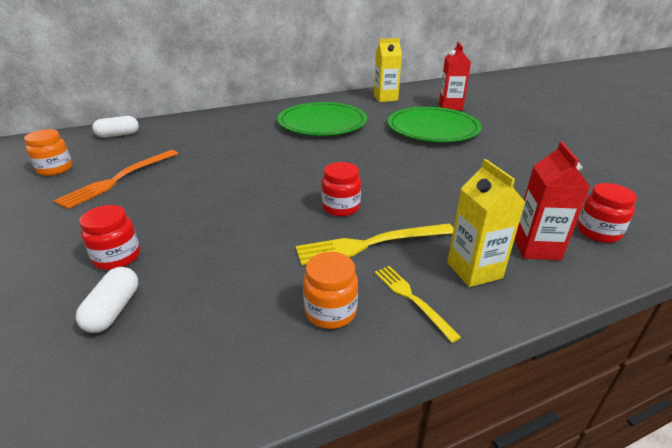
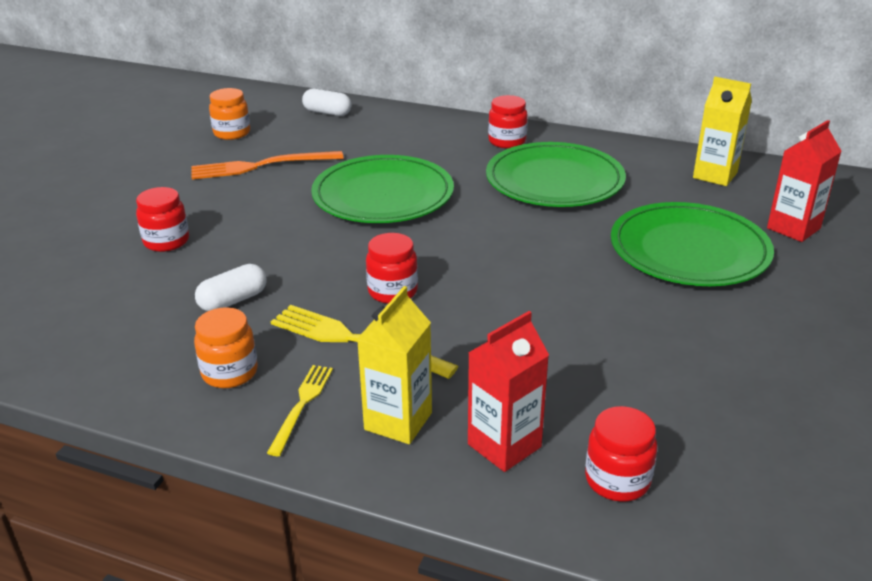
camera: 45 degrees right, 0 degrees up
white capsule [76,267,138,333] -> white capsule moved to [195,264,267,311]
none -> green plate [311,155,454,223]
none -> red jar [488,95,528,148]

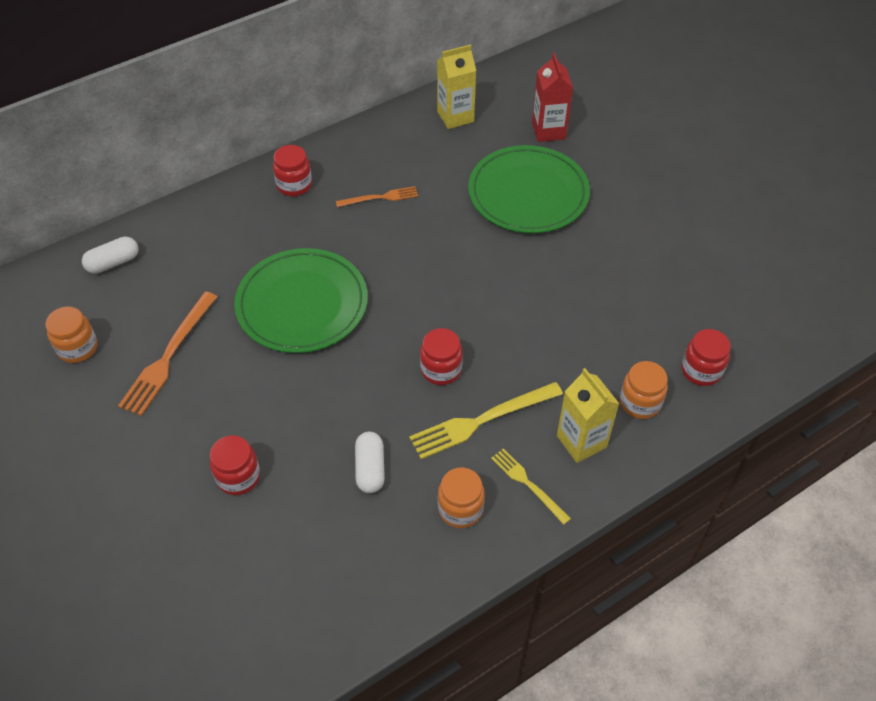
camera: 55 degrees left, 20 degrees up
red carton [468,311,549,472] -> orange jar [620,361,668,419]
green plate [486,142,626,207] -> orange fork [336,186,418,207]

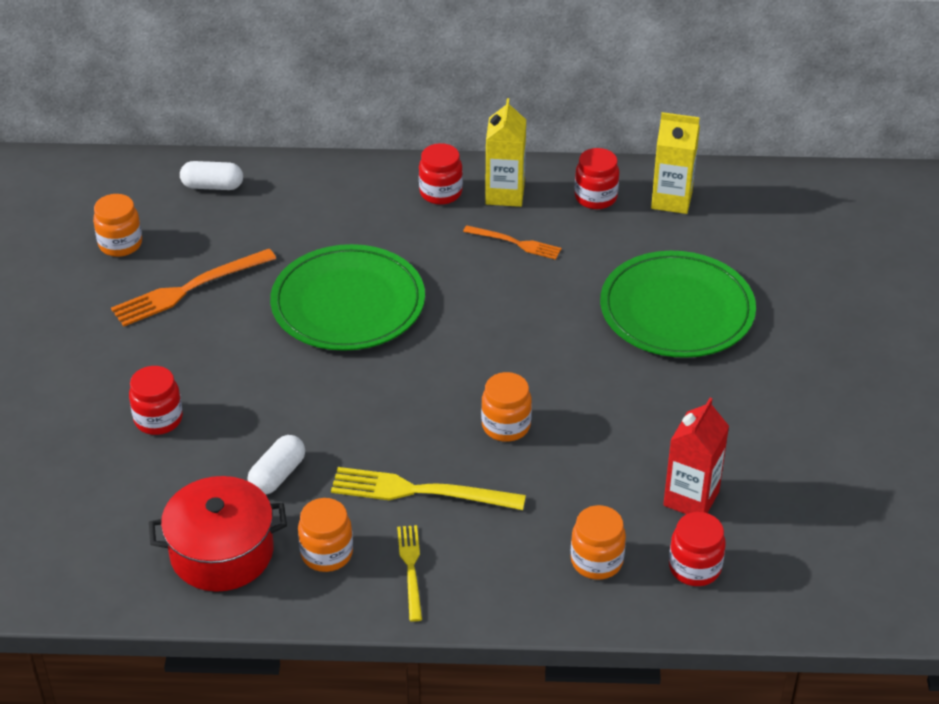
camera: 35 degrees right, 10 degrees down
red jar [420,328,463,385] -> red jar moved to [575,148,619,209]
red carton [532,53,573,142] -> red carton moved to [663,398,729,514]
yellow carton [557,368,619,463] -> yellow carton moved to [485,98,526,207]
none -> red pot [149,476,287,592]
none -> orange jar [481,372,532,442]

